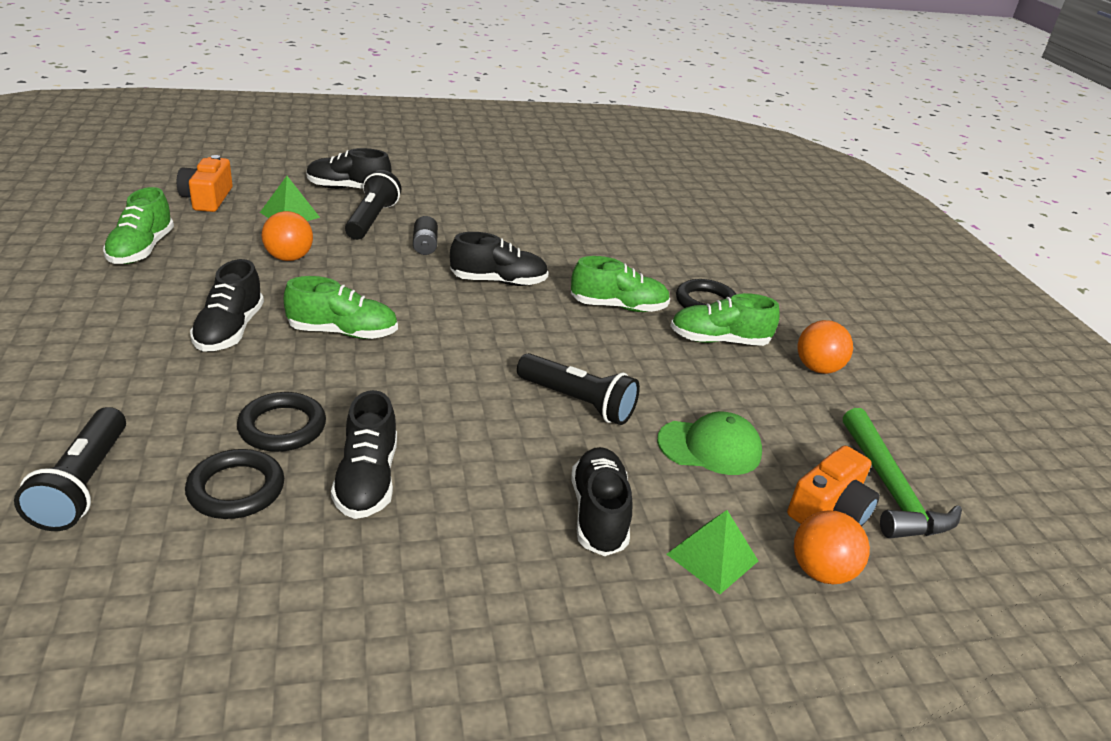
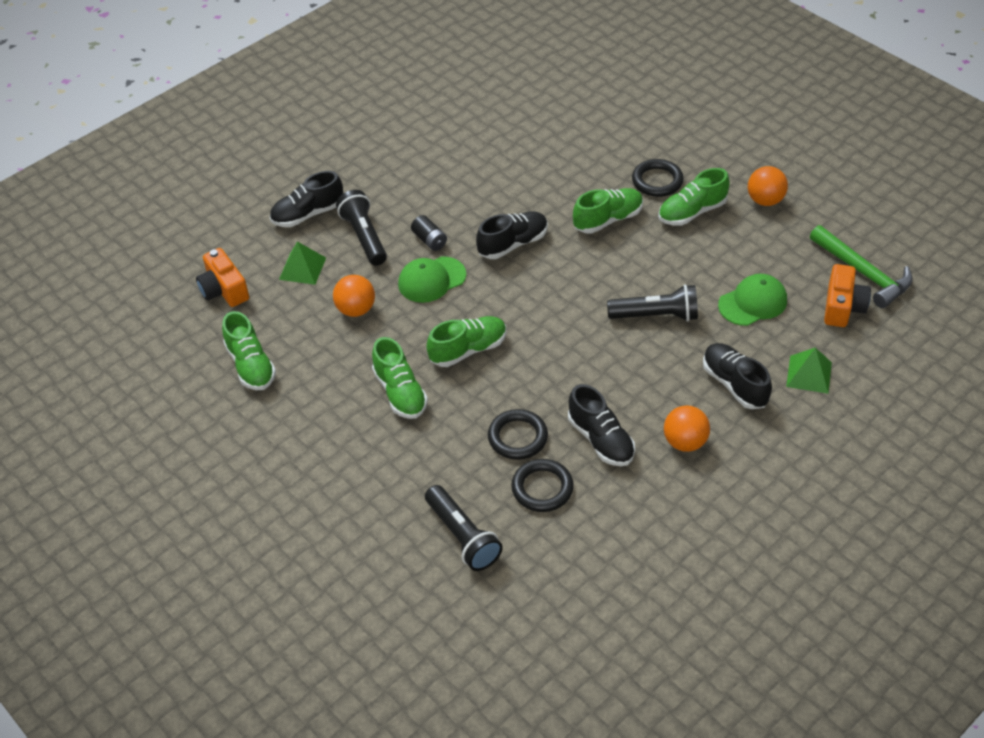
camera: 25 degrees left, 15 degrees up
black shoe [190,259,264,352] -> green shoe [372,337,428,419]
orange ball [794,510,870,584] -> orange ball moved to [664,405,710,452]
none -> green cap [398,256,466,303]

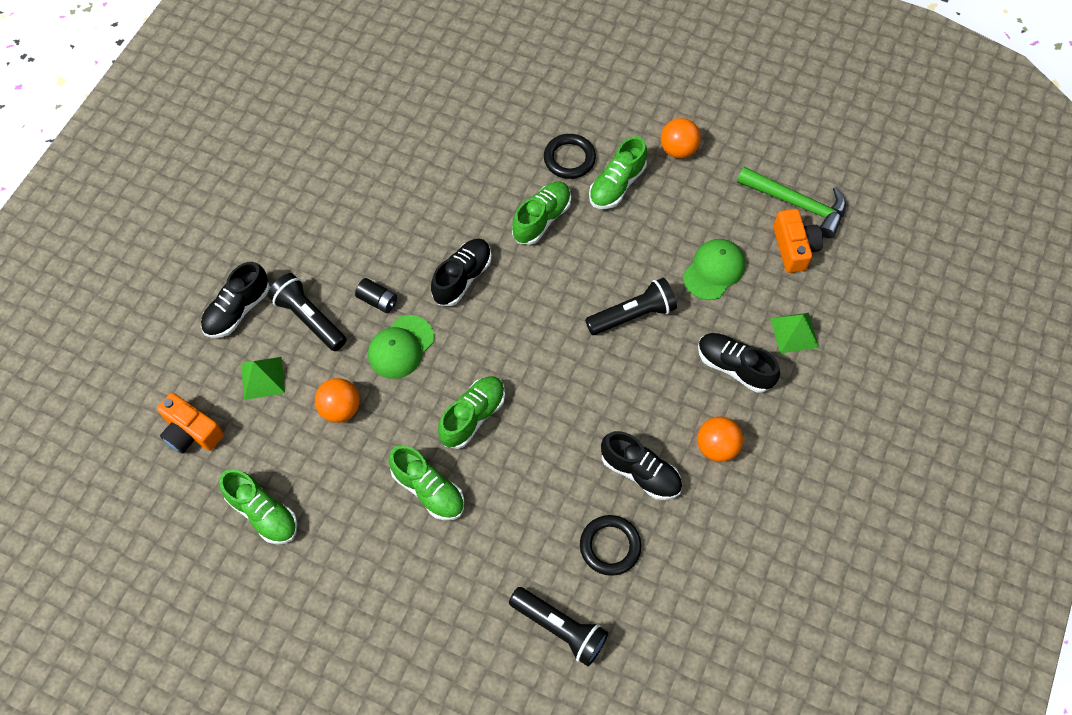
camera: 25 degrees left, 15 degrees up
black ring [488,409,548,460] -> none

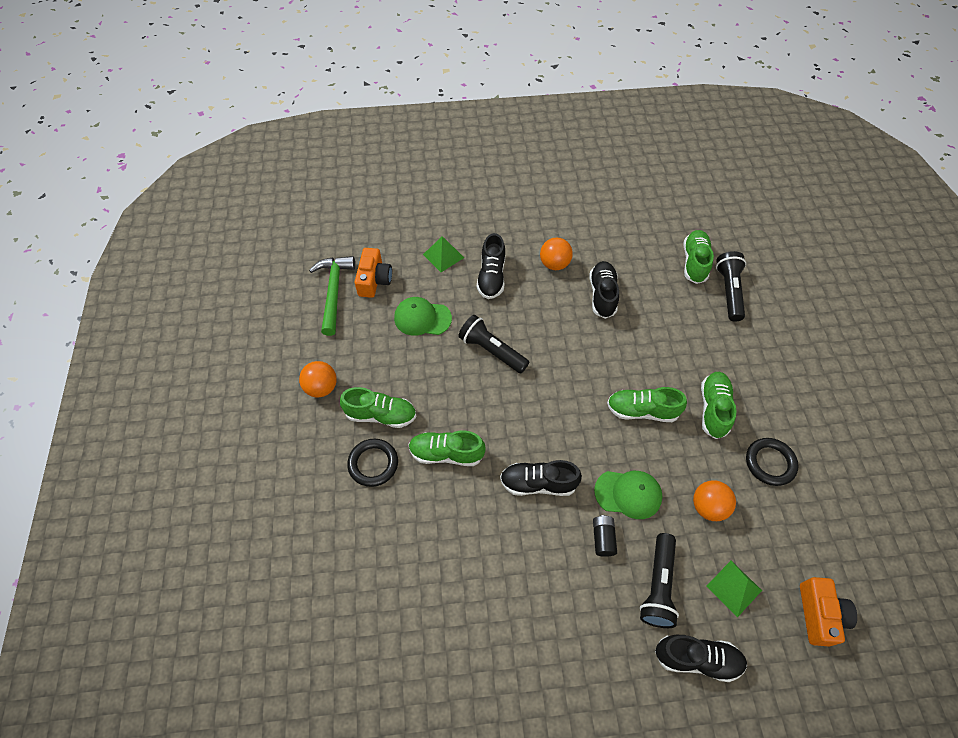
camera: 120 degrees left, 5 degrees down
green shoe [219,469,298,544] -> green shoe moved to [683,230,714,284]
black ring [580,515,641,576] -> black ring moved to [746,438,798,486]
orange camera [773,209,823,273] -> orange camera turned 135 degrees clockwise [355,248,392,298]

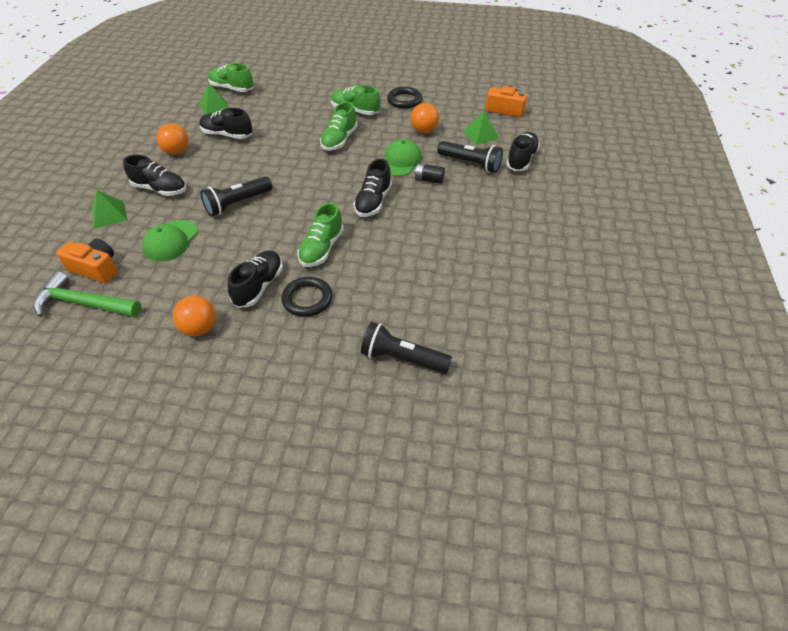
camera: 75 degrees left, 10 degrees down
green shoe [340,387,416,428] -> black shoe [228,251,283,308]
black flashlight [716,251,746,322] -> black flashlight moved to [361,322,452,374]
none -> green pyramid [199,83,230,115]

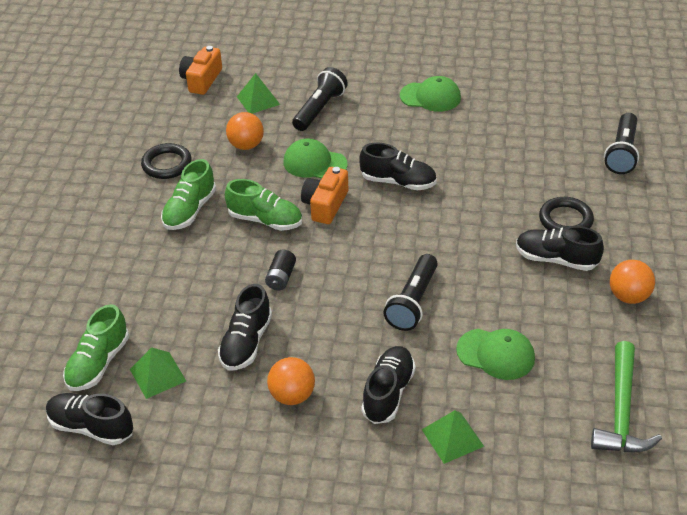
camera: 90 degrees left, 5 degrees down
orange camera [56,239,118,283] -> orange camera moved to [301,167,348,224]
black flashlight [200,176,272,216] -> black flashlight turned 60 degrees clockwise [383,254,438,331]
green shoe [298,203,344,267] -> none
black battery [414,163,445,184] -> black battery moved to [265,250,296,290]
black shoe [506,132,540,171] -> black shoe moved to [46,393,133,445]
none -> green cap [400,76,461,112]

